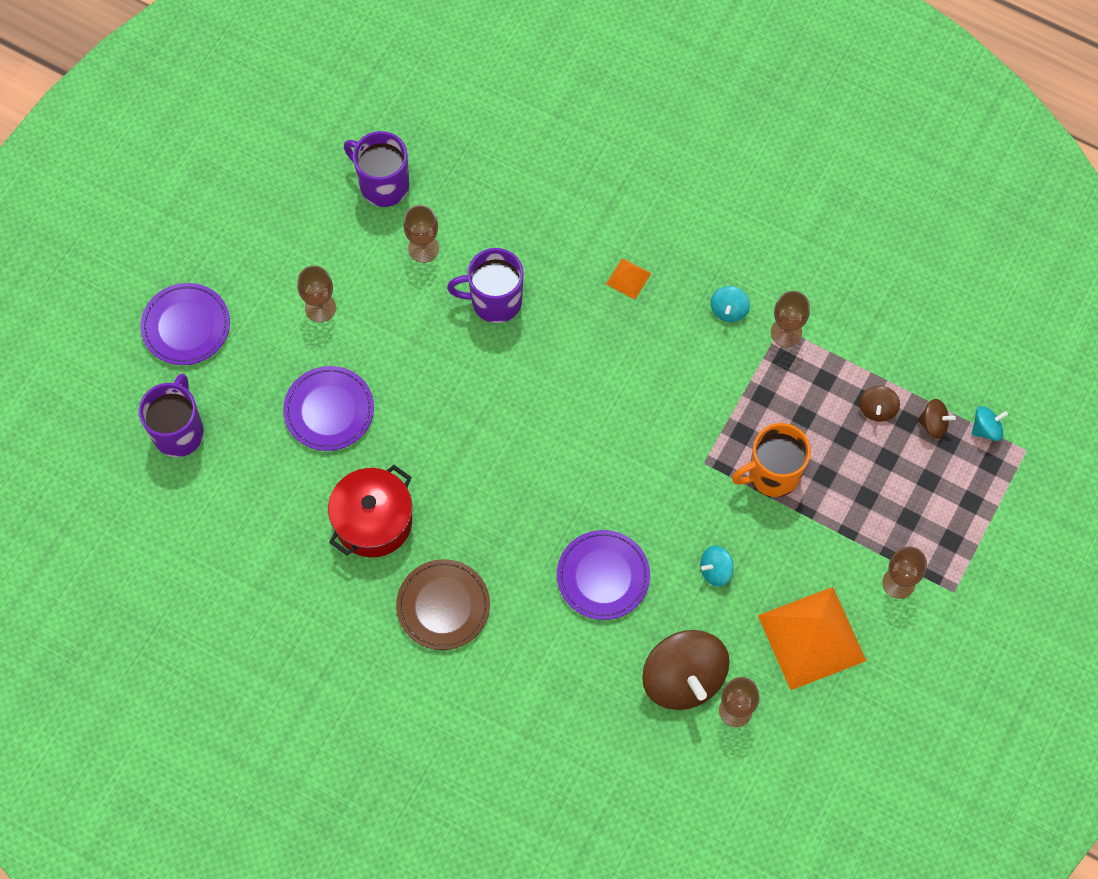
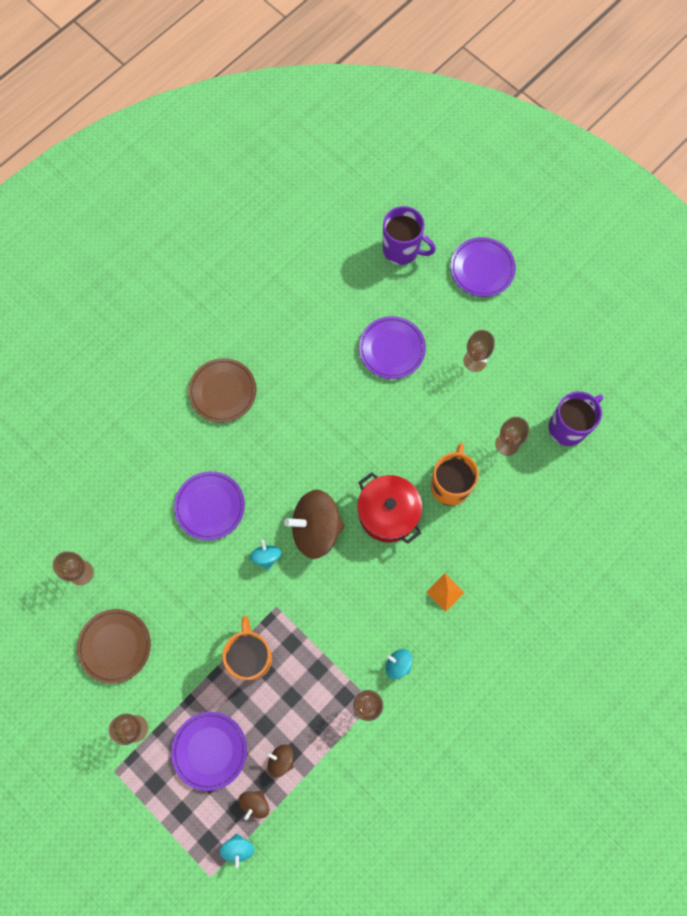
camera: 105 degrees right, 5 degrees up
red pot [328,465,412,557] -> red pot moved to [357,472,422,544]
purple mug [447,248,524,323] -> orange mug [431,443,479,506]
brown spinning top [642,630,730,710] -> brown spinning top moved to [284,489,345,559]
turquoise spinning top [700,545,733,587] -> turquoise spinning top moved to [250,540,281,570]
orange pyramid [758,587,867,690] -> brown plate [77,609,151,684]
none -> purple plate [171,712,247,791]

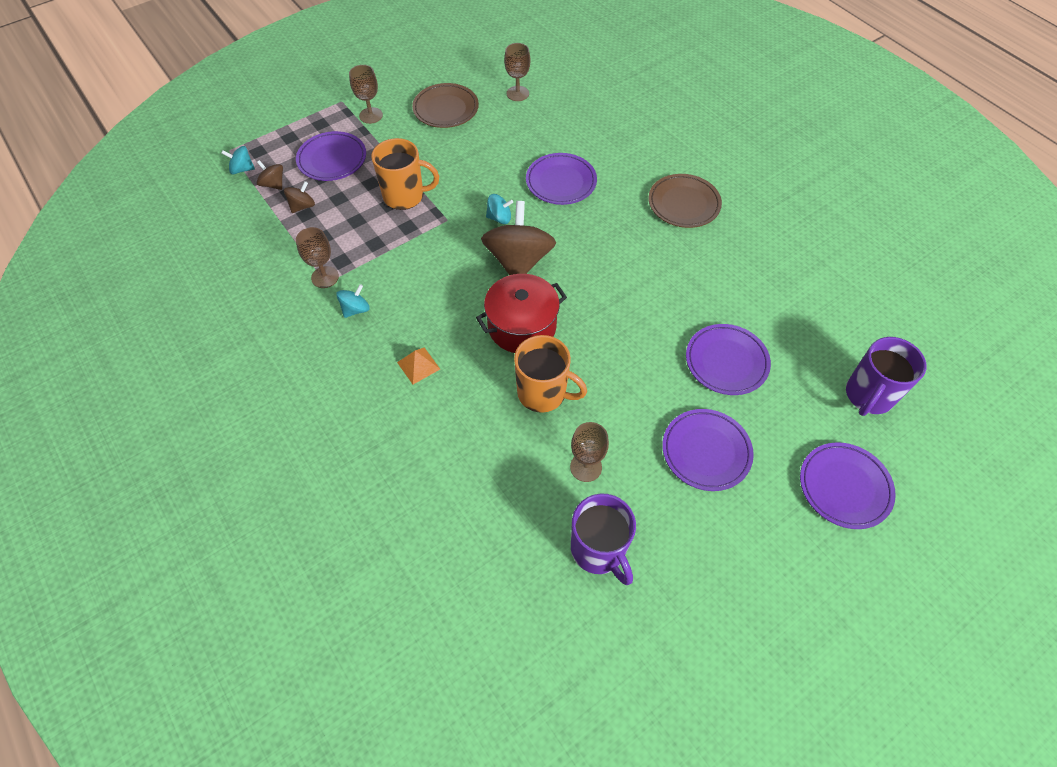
camera: 100 degrees right, 15 degrees down
brown goblet [463,330,495,372] -> purple plate [662,409,754,491]

